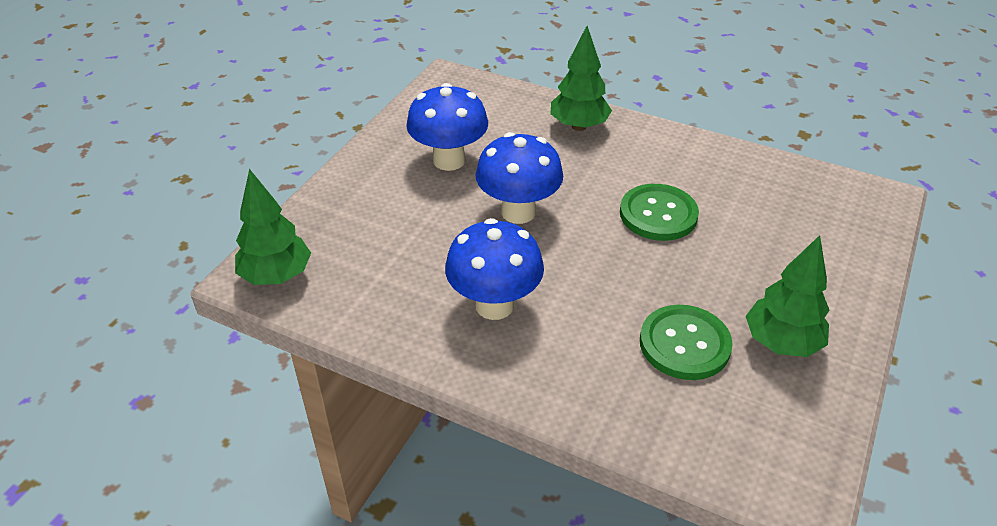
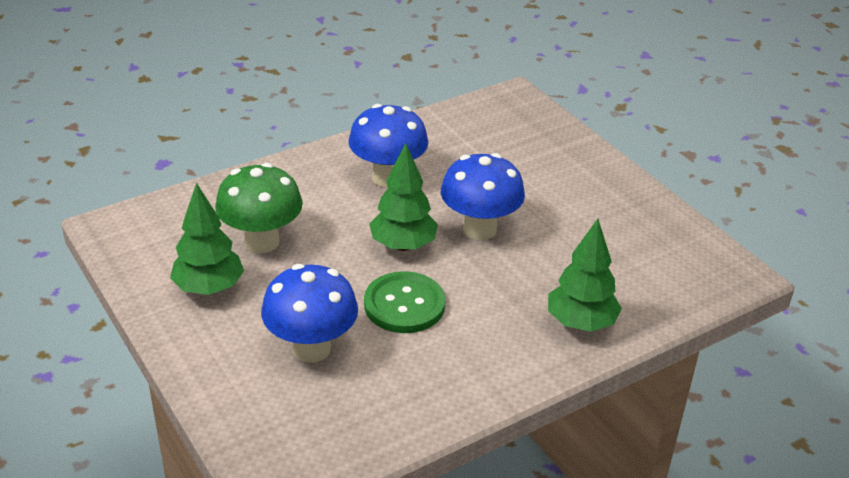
camera: 120 degrees right, 5 degrees down
green tree [235,169,311,285] -> green tree moved to [369,143,438,251]
blue mushroom [406,83,488,171] -> blue mushroom moved to [261,264,358,363]
green button [640,305,733,380] -> green mushroom [215,163,303,253]

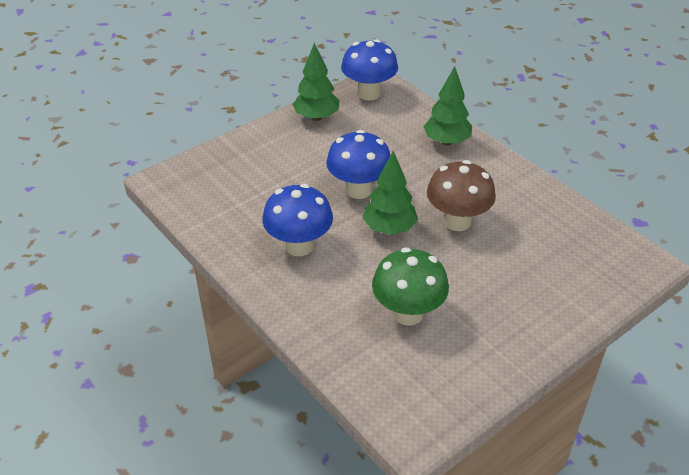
camera: 95 degrees left, 5 degrees up
green tree [170,183,244,295] -> green tree moved to [293,43,339,121]
blue mushroom [261,264,358,363] -> blue mushroom moved to [341,39,398,101]
green button [364,271,446,333] -> brown mushroom [427,160,496,231]

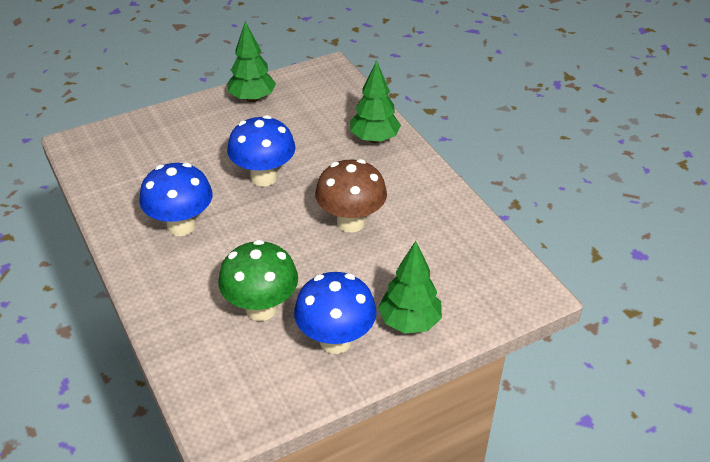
camera: 10 degrees right, 0 degrees up
blue mushroom [341,39,398,101] -> blue mushroom moved to [294,272,377,354]
green tree [363,151,418,235] -> green tree moved to [378,241,442,333]

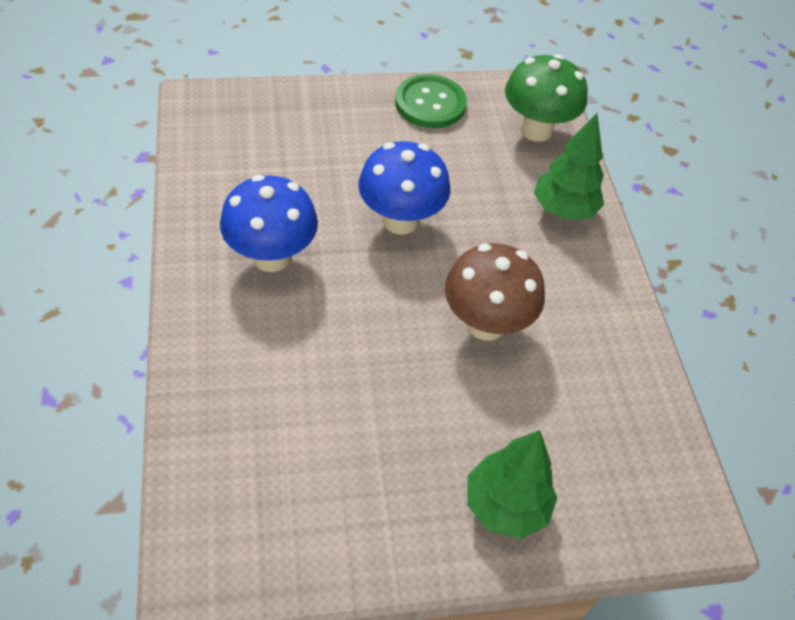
camera: 15 degrees right, 10 degrees up
green mushroom [218,240,298,321] -> green mushroom moved to [505,54,588,142]
green tree [228,21,276,102] -> green button [395,74,467,128]
blue mushroom [294,272,377,354] -> none

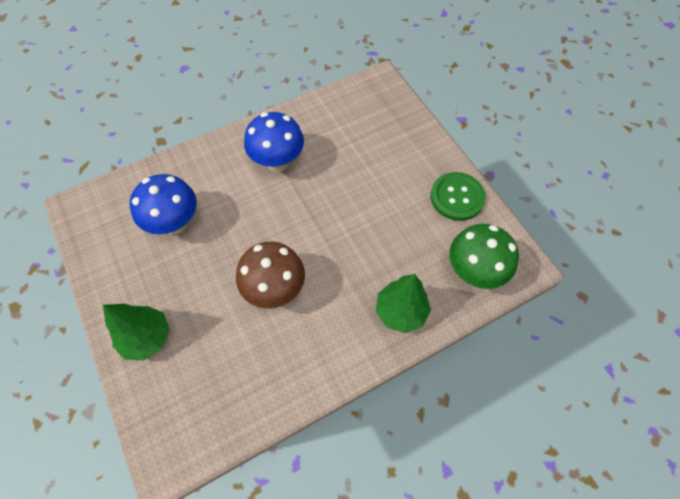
camera: 75 degrees right, 10 degrees up
blue mushroom [358,141,450,235] -> blue mushroom moved to [130,174,197,234]

